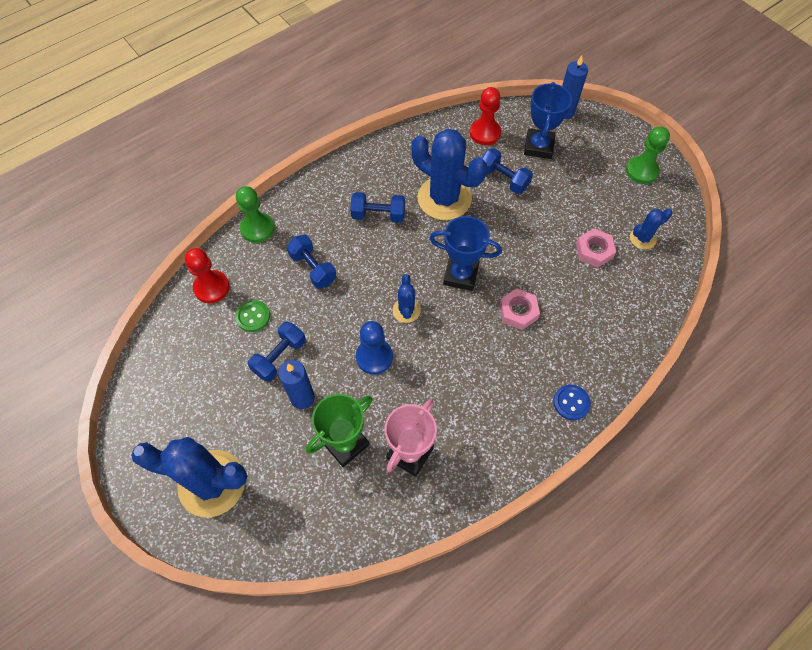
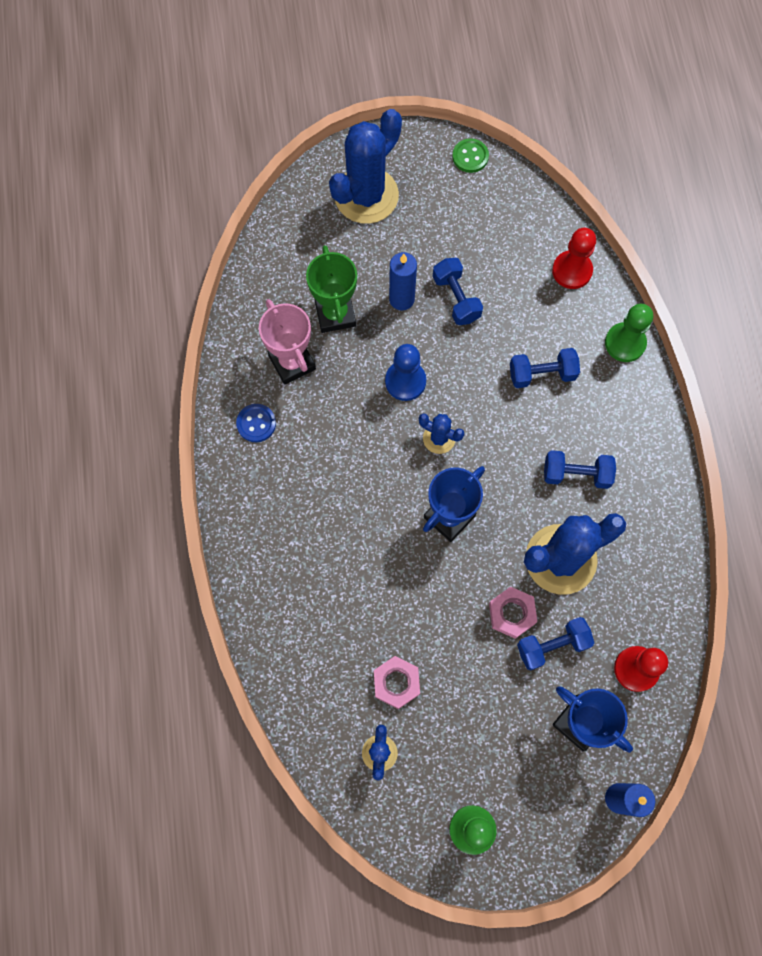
camera: 120 degrees right, 10 degrees up
green button [235,300,270,332] -> green button moved to [452,138,489,173]
blue dumbbell [350,192,405,223] -> blue dumbbell turned 60 degrees clockwise [544,450,616,489]
pink nut [499,288,540,330] -> pink nut moved to [489,586,537,639]
blue button [553,385,591,420] -> blue button moved to [236,404,276,442]

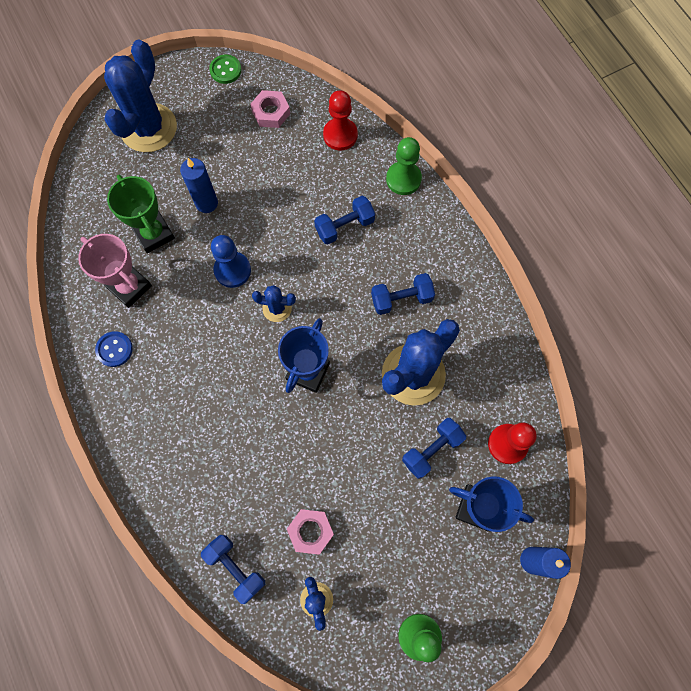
camera: 20 degrees left, 0 degrees up
blue dumbbell [433,258,483,325] -> blue dumbbell moved to [201,535,265,604]
pink nut [489,586,537,639] -> pink nut moved to [250,90,290,128]

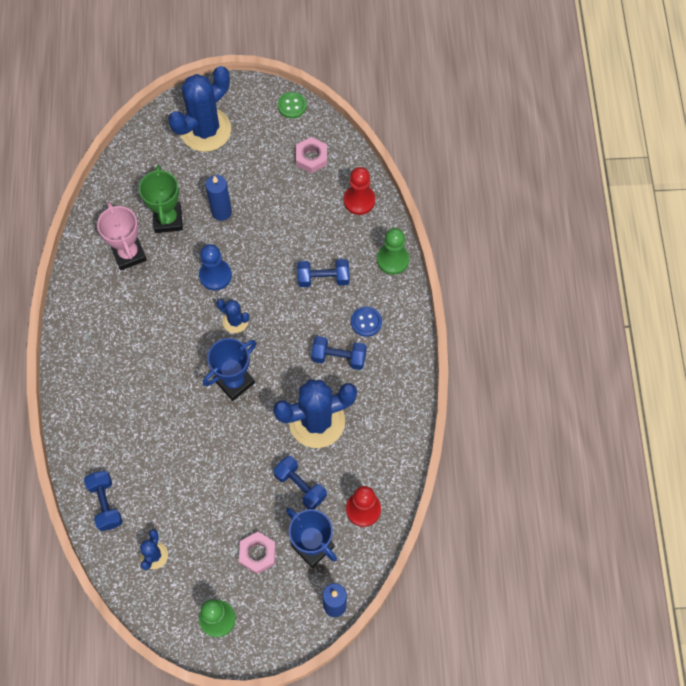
camera: 25 degrees right, 5 degrees down
blue button [95,331,133,367] -> blue button moved to [351,307,382,337]
pink nut [287,509,334,555] -> pink nut moved to [239,532,276,574]
blue dumbbell [402,418,466,479] -> blue dumbbell turned 60 degrees clockwise [273,456,327,509]

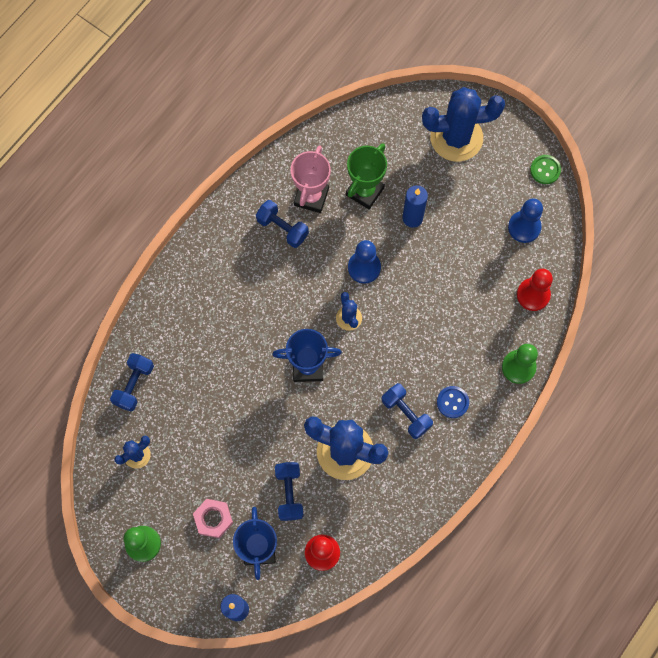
camera: 40 degrees right, 5 degrees up
pink nut [296,137,327,173] -> blue pawn [508,198,543,243]
blue dumbbell [297,259,350,287] -> blue dumbbell moved to [256,200,309,248]

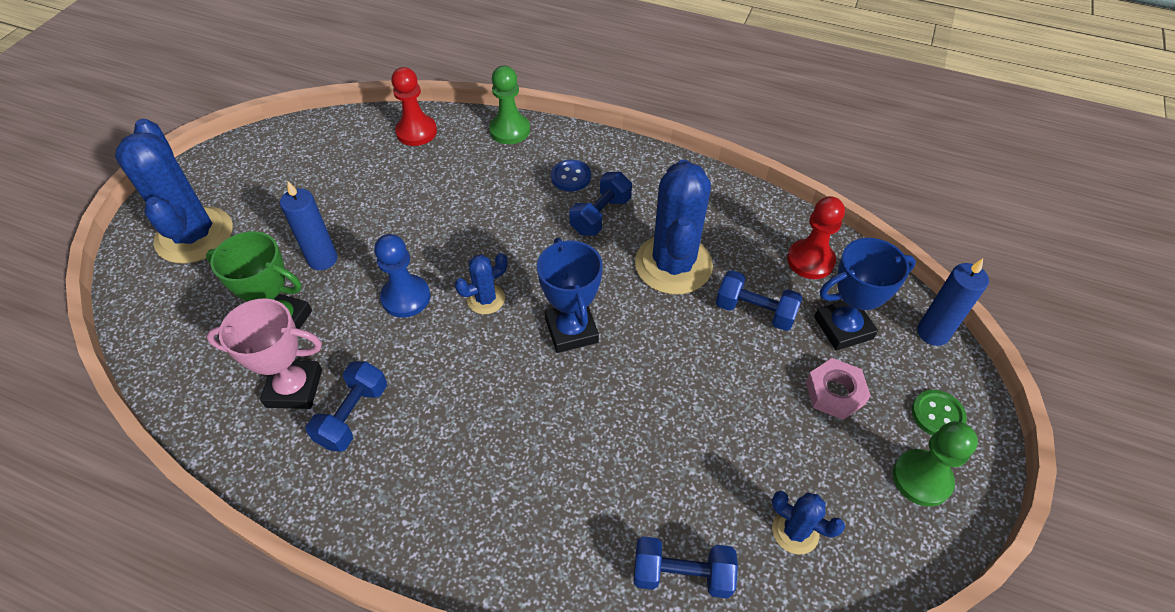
camera: 105 degrees left, 20 degrees down
blue dumbbell [275,462,304,521] -> blue dumbbell turned 45 degrees clockwise [716,270,803,331]
blue pawn [508,198,543,243] -> none
green button [530,155,561,184] -> green button moved to [912,390,967,436]

